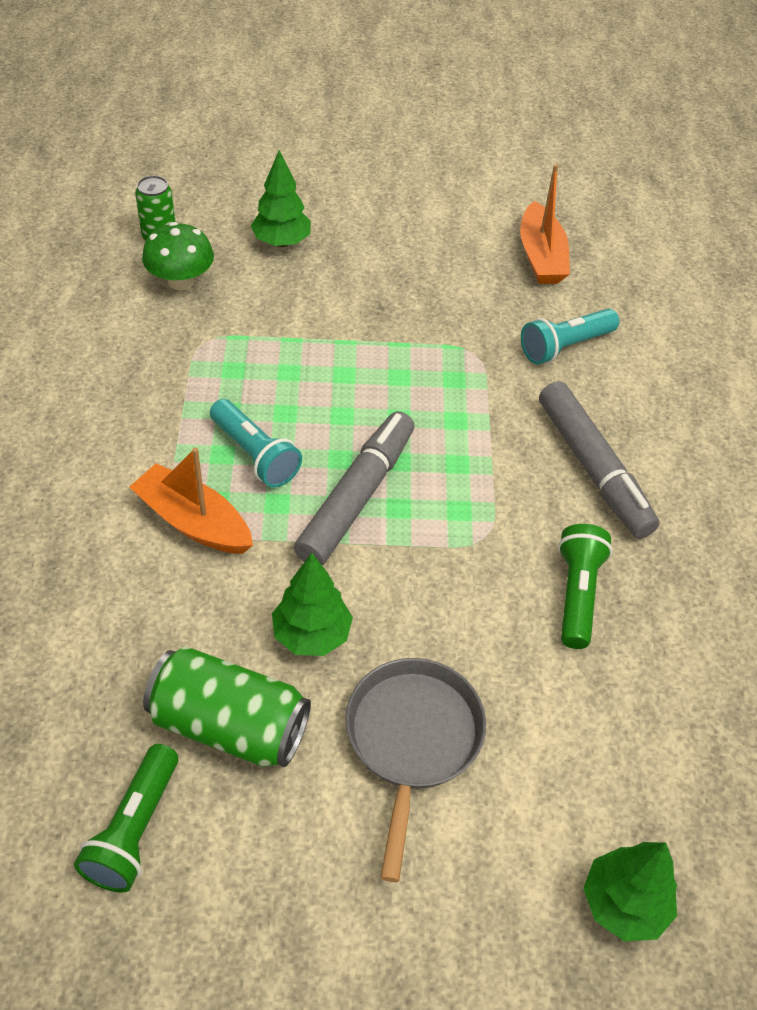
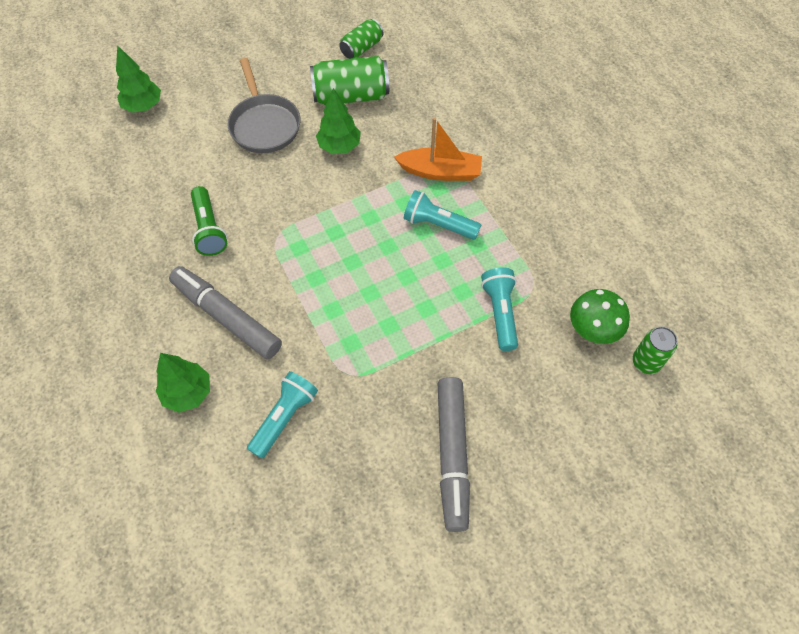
camera: 155 degrees right, 10 degrees up
green flashlight [74,744,178,893] -> green can [339,19,383,59]
green tree [251,150,311,247] -> green tree moved to [156,353,210,413]
grey marker [294,411,415,565] -> grey marker moved to [438,377,470,532]
orange boat [520,164,570,284] -> none
none -> turquoise flashlight [481,267,518,351]

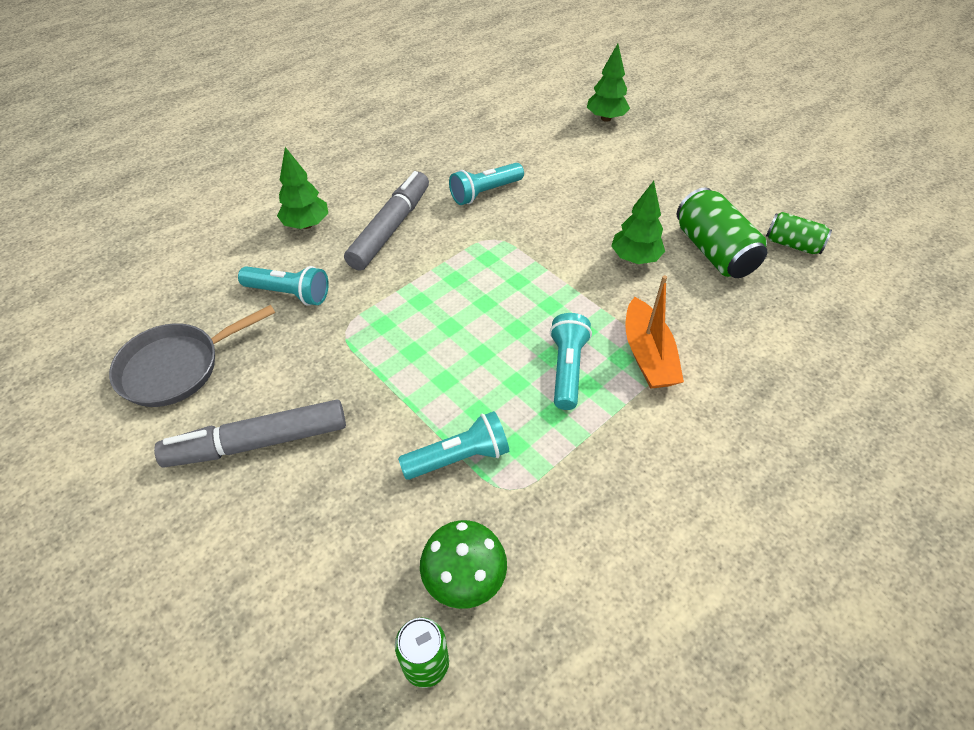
camera: 75 degrees right, 10 degrees down
green flashlight [191,186,227,256] -> turquoise flashlight [449,163,524,205]
grey pan [228,58,300,153] -> grey pan moved to [109,305,275,407]

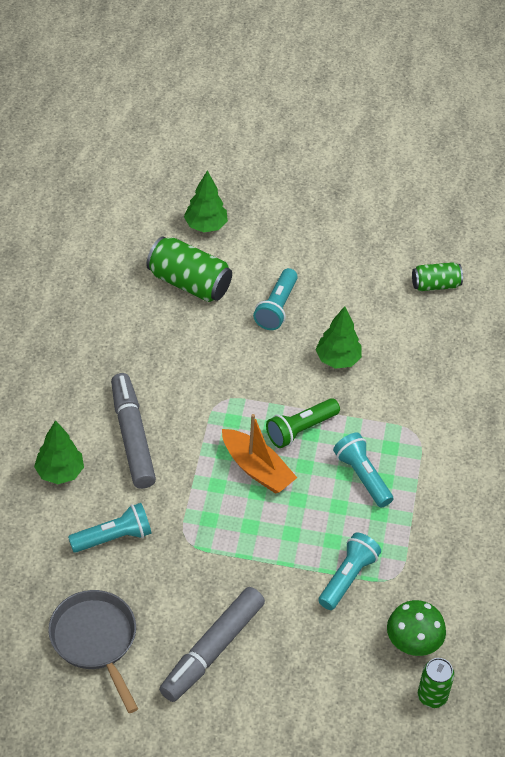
camera: 40 degrees left, 0 degrees up
grey pan [109,305,275,407] -> grey pan turned 135 degrees clockwise [48,590,138,713]
turquoise flashlight [449,163,524,205] -> turquoise flashlight moved to [253,268,298,330]
orange boat [625,275,684,389] -> orange boat moved to [222,414,297,494]
green can [677,188,767,278] -> green can moved to [146,236,232,302]
none -> green flashlight [266,398,340,448]

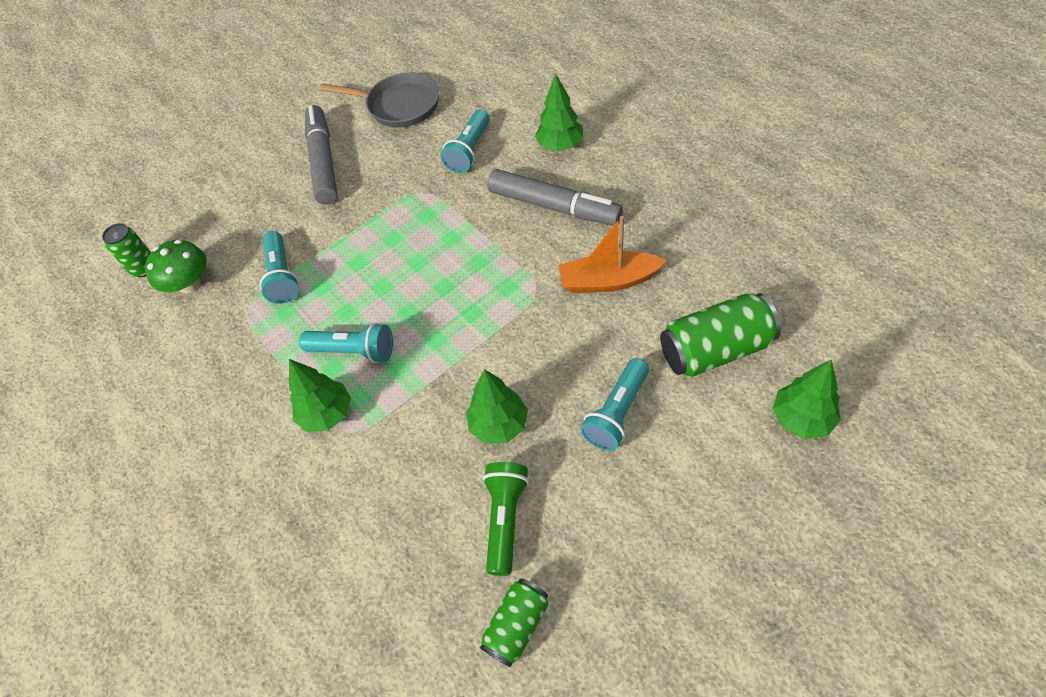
camera: 140 degrees right, 5 degrees up
orange boat [222,414,297,494] -> orange boat moved to [559,216,667,293]
turquoise flashlight [253,268,298,330] -> turquoise flashlight turned 120 degrees counterclockwise [580,358,649,451]
green flashlight [266,398,340,448] -> green flashlight moved to [483,462,529,576]
none -> green tree [289,359,351,432]

